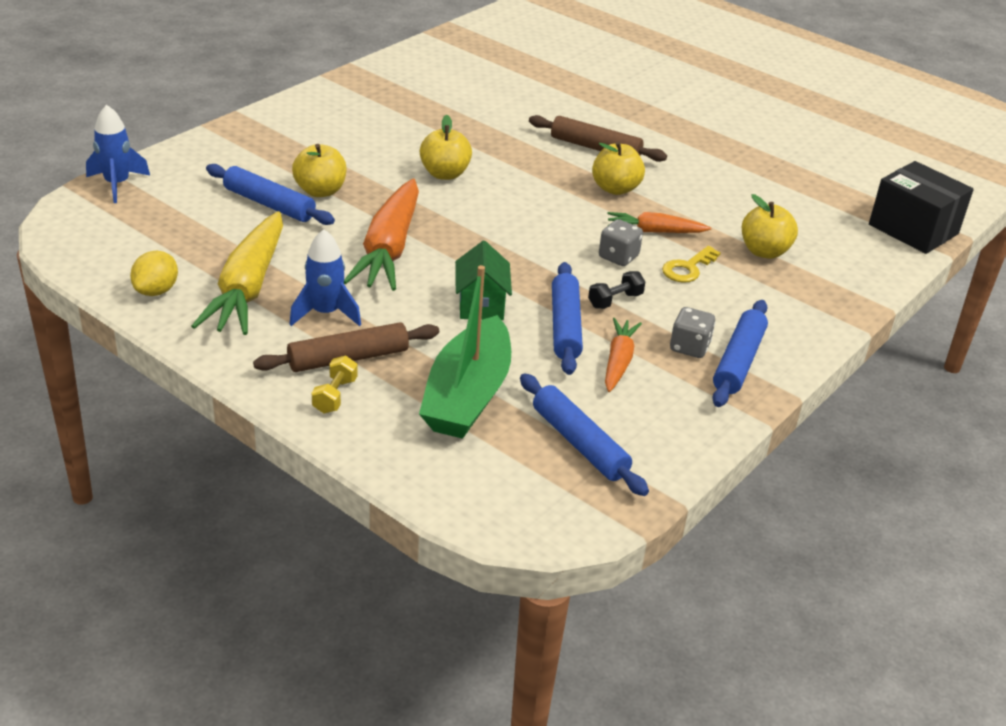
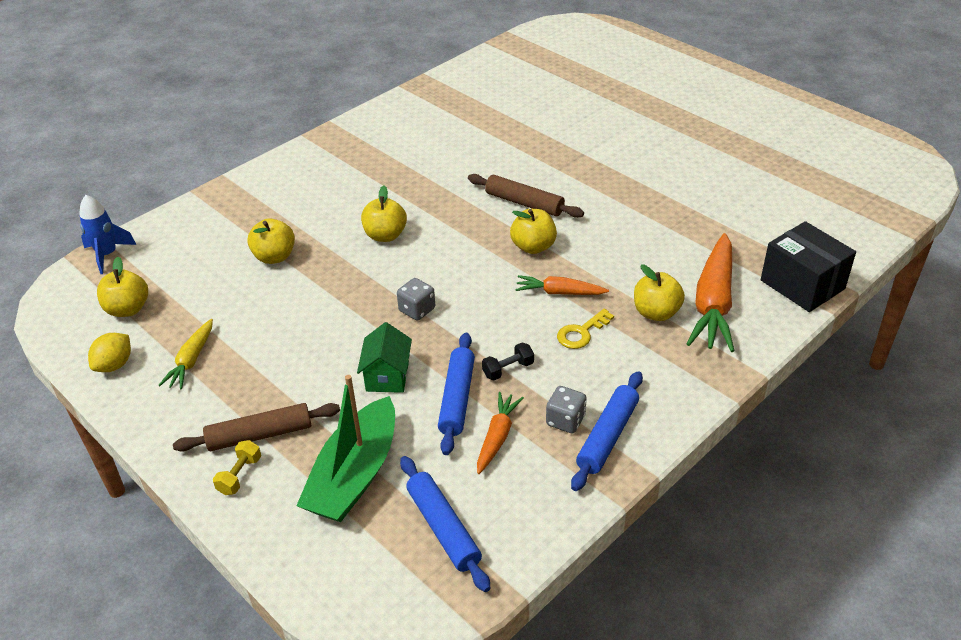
camera: 10 degrees right, 5 degrees up
yellow carrot [191,211,283,335] -> yellow carrot [159,319,213,389], size x0.54
blue rolling pin [206,164,335,225] -> none
blue rocket [289,229,361,326] -> none
orange carrot [344,179,419,291] -> orange carrot moved to [687,233,734,352]
grey dice [599,219,643,266] -> grey dice moved to [397,278,435,321]
none -> yellow apple [97,257,148,317]

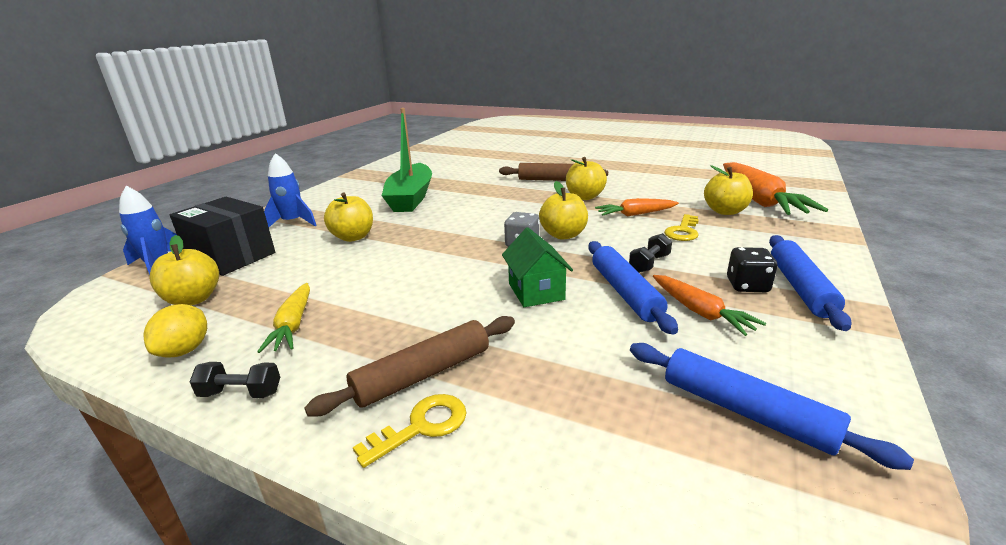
camera: 20 degrees left, 15 degrees down
yellow dumbbell [213,440,261,495] -> yellow key [353,394,466,468]
green boat [296,375,395,522] -> green boat moved to [381,108,432,212]
yellow apple [361,185,407,242] -> yellow apple moved to [539,181,588,239]
orange carrot [477,392,524,474] -> orange carrot turned 150 degrees clockwise [653,275,766,336]
grey dice [546,386,587,433] -> black dice [727,247,778,292]
black box [761,221,856,312] -> black box moved to [170,197,275,276]
none -> black dumbbell [190,362,280,398]
none -> blue rocket [264,153,317,227]

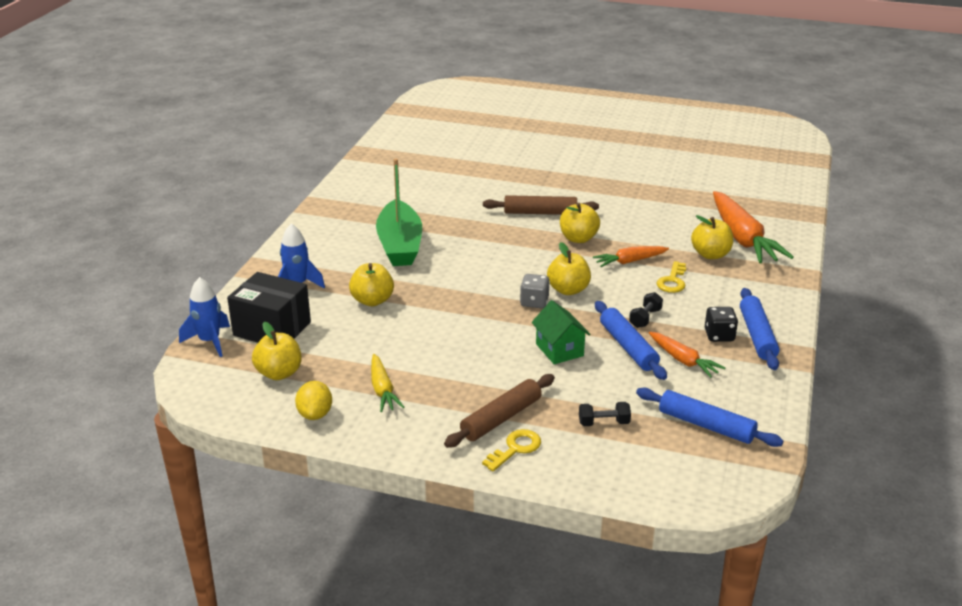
camera: 10 degrees left, 5 degrees up
black dumbbell [190,362,280,398] -> black dumbbell moved to [579,402,631,426]

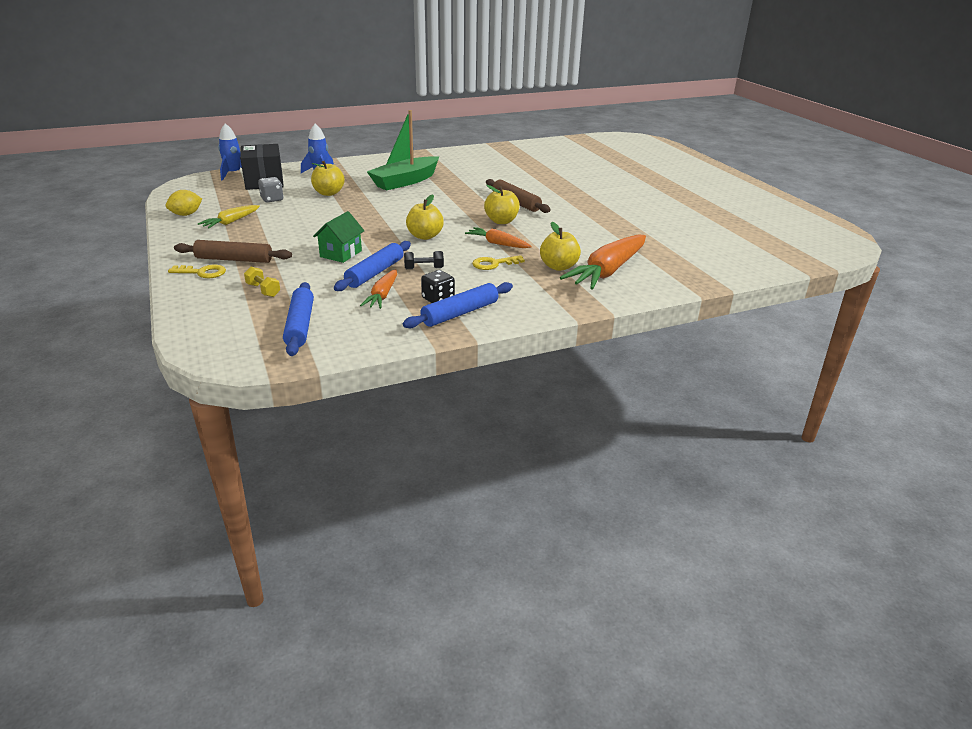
camera: 50 degrees right, 0 degrees up
yellow apple [252,322,302,380] -> none
grey dice [520,274,550,308] -> grey dice moved to [258,177,284,202]
black dumbbell [579,402,631,426] -> yellow dumbbell [244,267,280,297]

